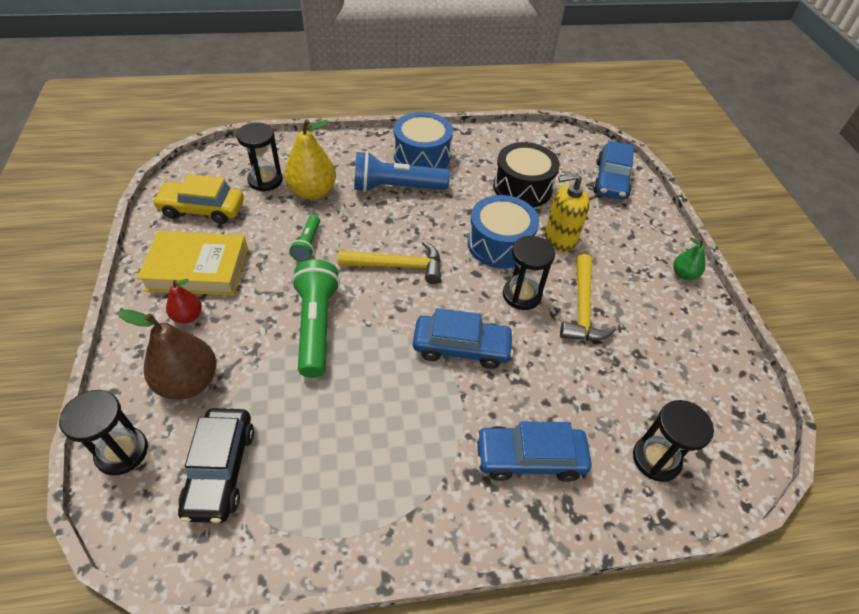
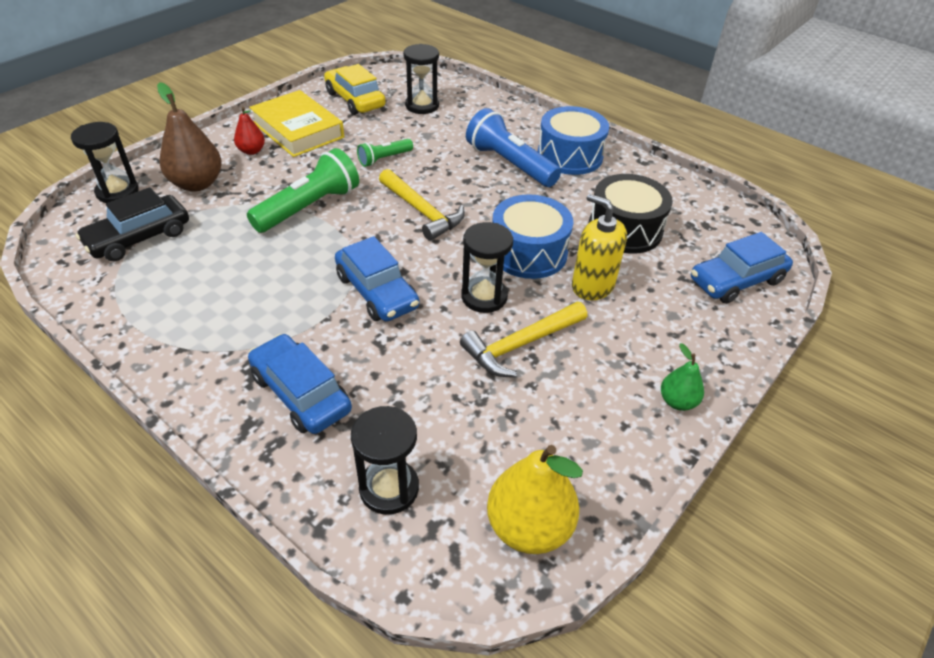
camera: 50 degrees right, 5 degrees down
yellow pear [284,120,336,200] -> yellow pear moved to [487,445,583,554]

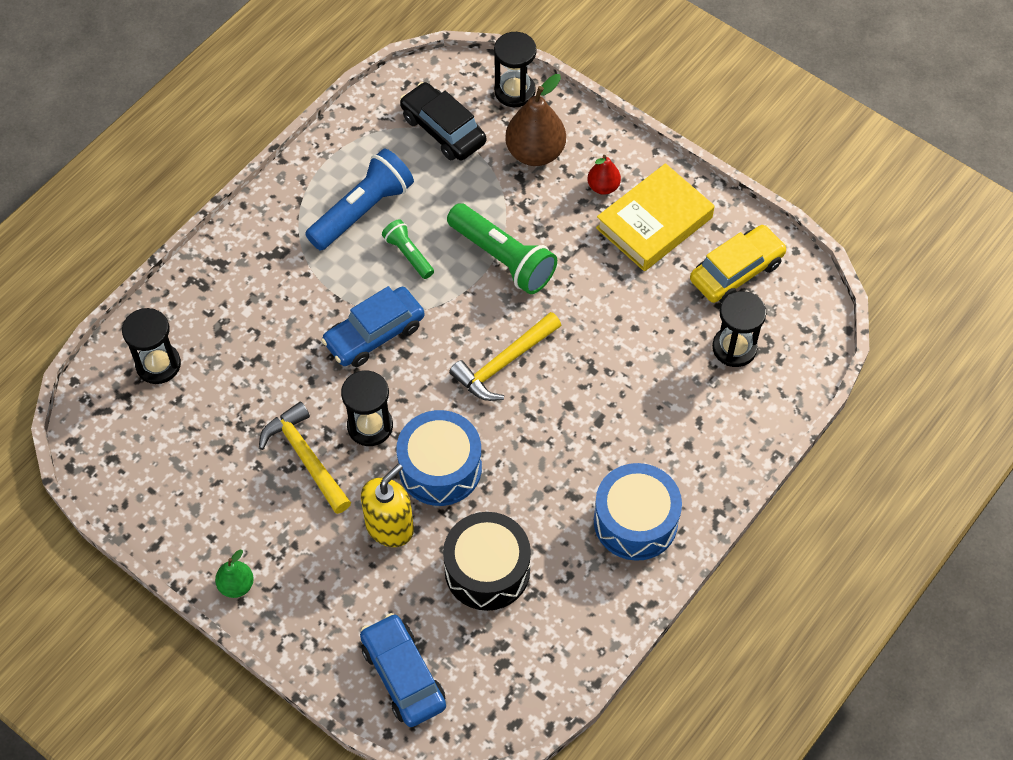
camera: 90 degrees right, 15 degrees up
blue car [248,334,352,434] -> none
green flashlight [357,139,413,167] -> green flashlight moved to [382,219,434,279]
blue flashlight [466,108,561,187] -> blue flashlight moved to [305,149,414,251]
yellow pear [487,445,583,554] -> none

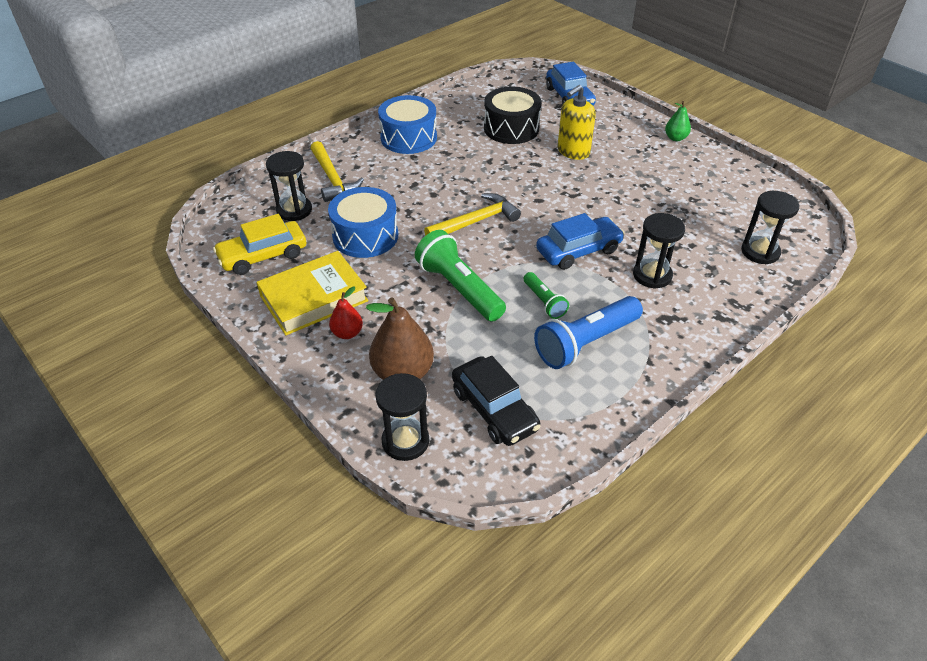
camera: 170 degrees left, 15 degrees down
yellow hammer [259,402,351,514] -> yellow hammer moved to [310,141,364,202]
black hourglass [341,370,393,446] -> black hourglass moved to [633,213,685,289]
blue drum [396,410,482,506] -> blue drum moved to [328,187,398,258]

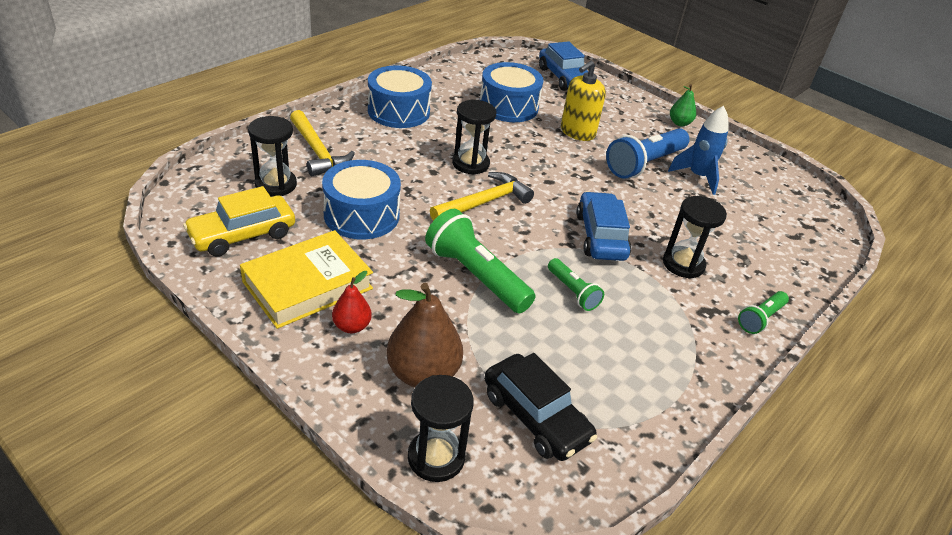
camera: 10 degrees left, 5 degrees down
black drum [484,87,541,144] -> blue drum [480,62,544,122]
blue flashlight [534,296,643,369] -> blue flashlight moved to [606,128,690,179]
blue car [536,213,625,270] -> blue car turned 60 degrees counterclockwise [576,191,631,261]
black hourglass [741,191,799,264] -> black hourglass moved to [452,100,496,175]
none -> blue rocket [668,106,729,195]
none -> green flashlight [738,291,789,334]

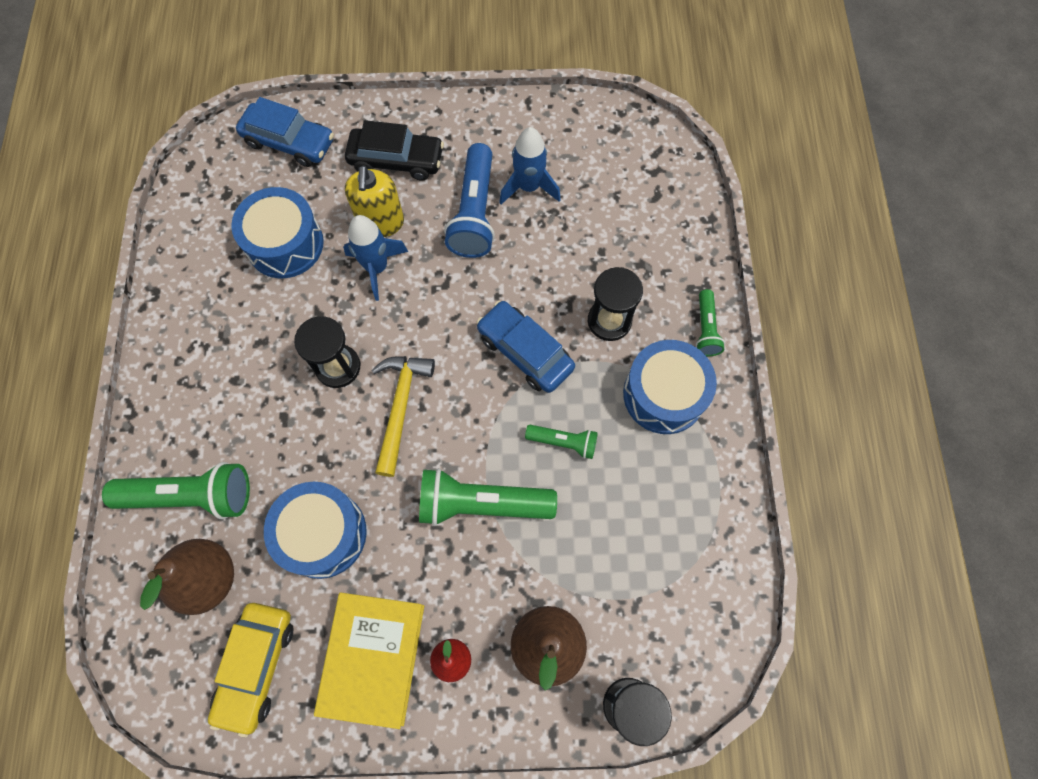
camera: 40 degrees left, 30 degrees up
black hourglass [248,116,297,196] -> brown pear [140,539,234,615]
yellow hammer [290,110,355,176] -> green flashlight [102,462,250,519]
blue drum [368,65,432,128] -> blue drum moved to [623,340,717,434]
black car [484,353,597,461] -> black car moved to [345,120,444,180]
green pear [670,84,696,126] -> none
none -> blue rocket [343,215,408,301]

